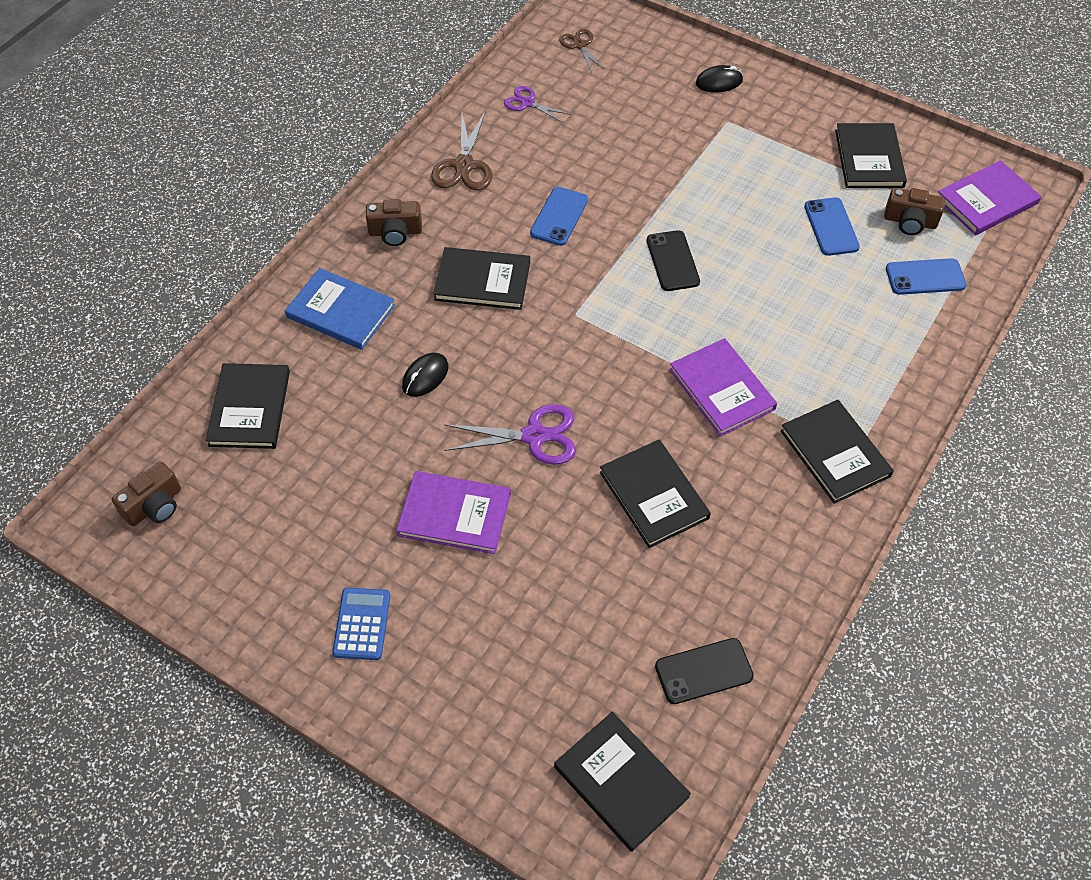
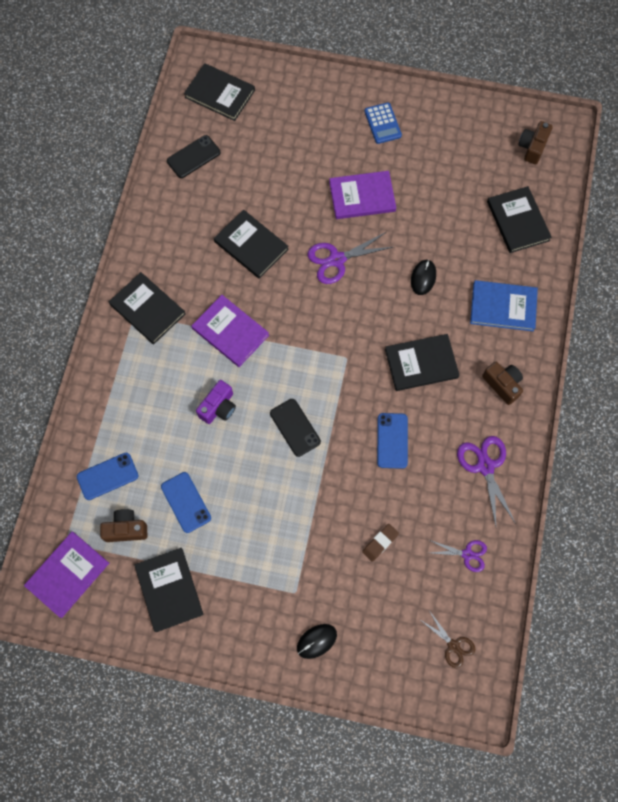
camera: 160 degrees right, 15 degrees up
brown camera [366,199,422,246] -> brown camera turned 75 degrees clockwise [482,362,523,405]
brown scissors [431,111,492,190] -> purple scissors [457,436,516,526]
none -> purple camera [196,380,236,424]
none -> brown eraser [362,524,399,562]

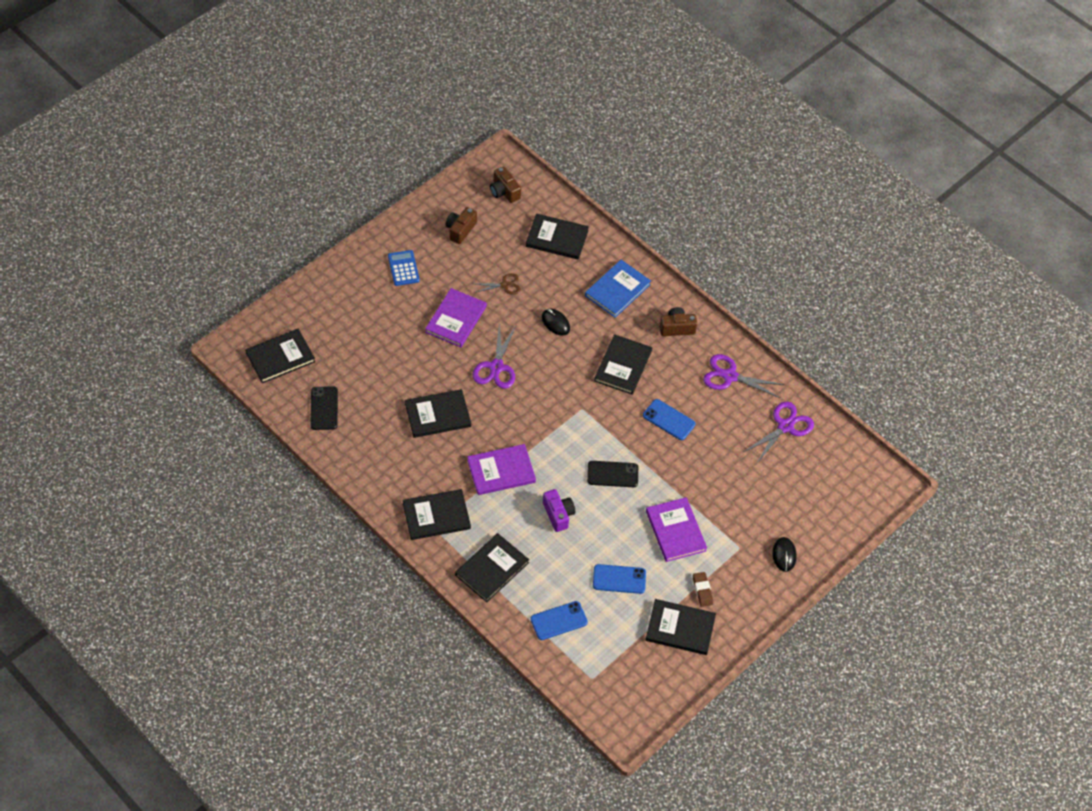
camera: 60 degrees left, 15 degrees down
purple book [24,531,109,618] -> purple book moved to [646,497,707,562]
blue phone [77,453,138,500] -> blue phone turned 60 degrees clockwise [530,601,588,640]
brown camera [100,509,147,542] -> brown camera moved to [446,207,477,244]
brown eraser [362,524,399,562] -> brown eraser moved to [693,572,713,607]
blue calculator [364,103,402,144] -> blue calculator turned 120 degrees counterclockwise [388,250,420,286]
brown scissors [419,612,475,668] -> brown scissors moved to [473,273,521,294]
purple scissors [430,540,487,572] -> purple scissors [744,402,814,463], size x1.61
none -> black book [455,533,529,602]

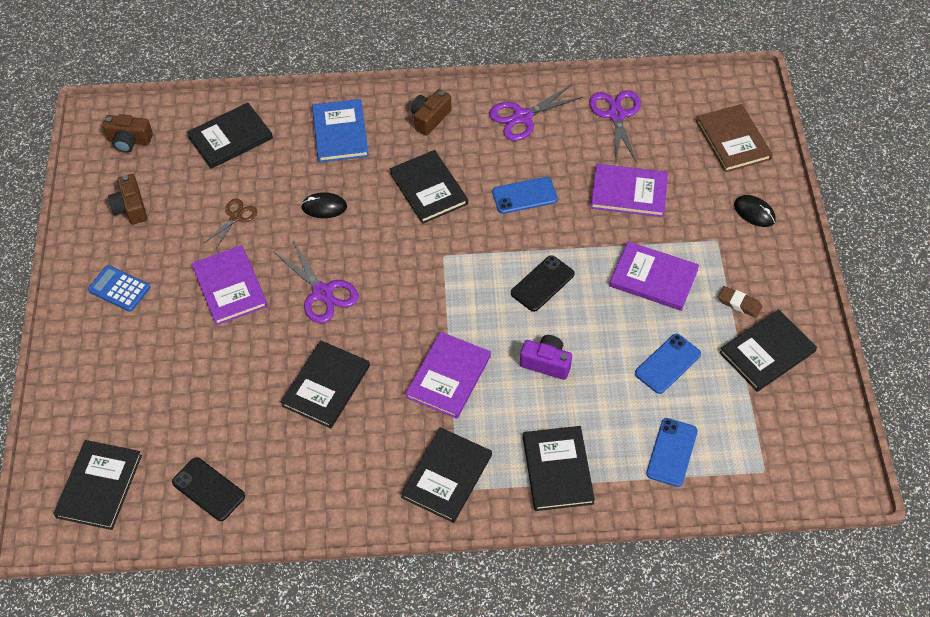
camera: 45 degrees left, 0 degrees up
none -> purple book [591,164,668,217]
none -> brown book [696,104,773,173]

